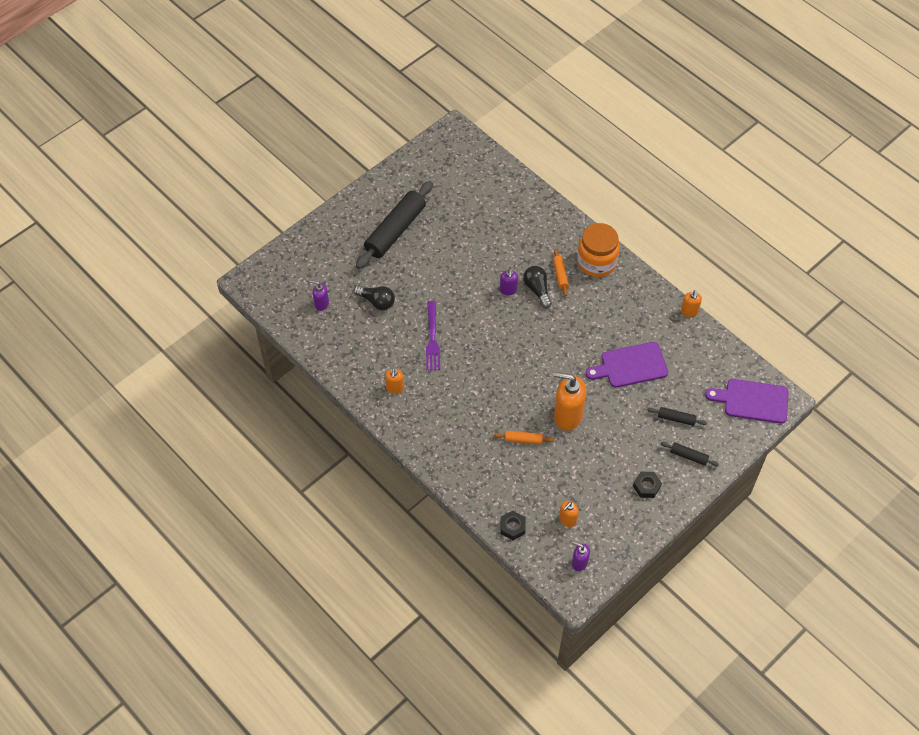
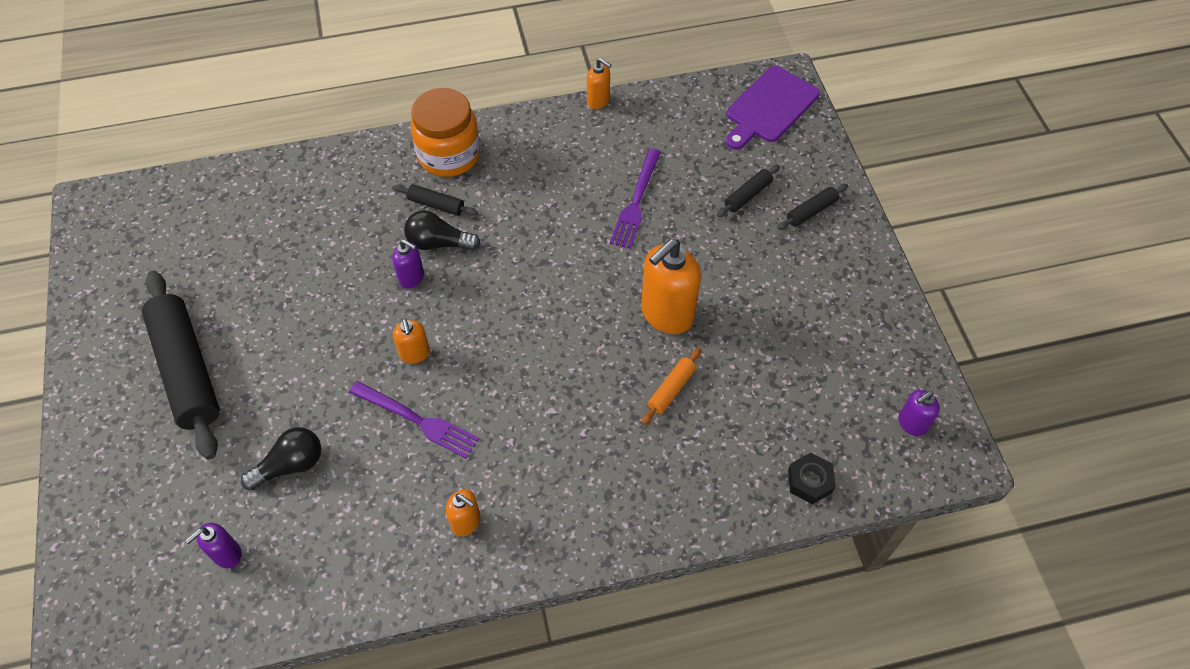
camera: 60 degrees left, 0 degrees up
orange rolling pin [553,249,569,296] -> black rolling pin [394,184,478,216]
orange soap dispenser [559,501,579,527] -> orange soap dispenser moved to [393,318,430,364]
purple cutting board [586,342,668,388] -> purple fork [610,148,661,249]
black nut [633,472,662,498] -> none

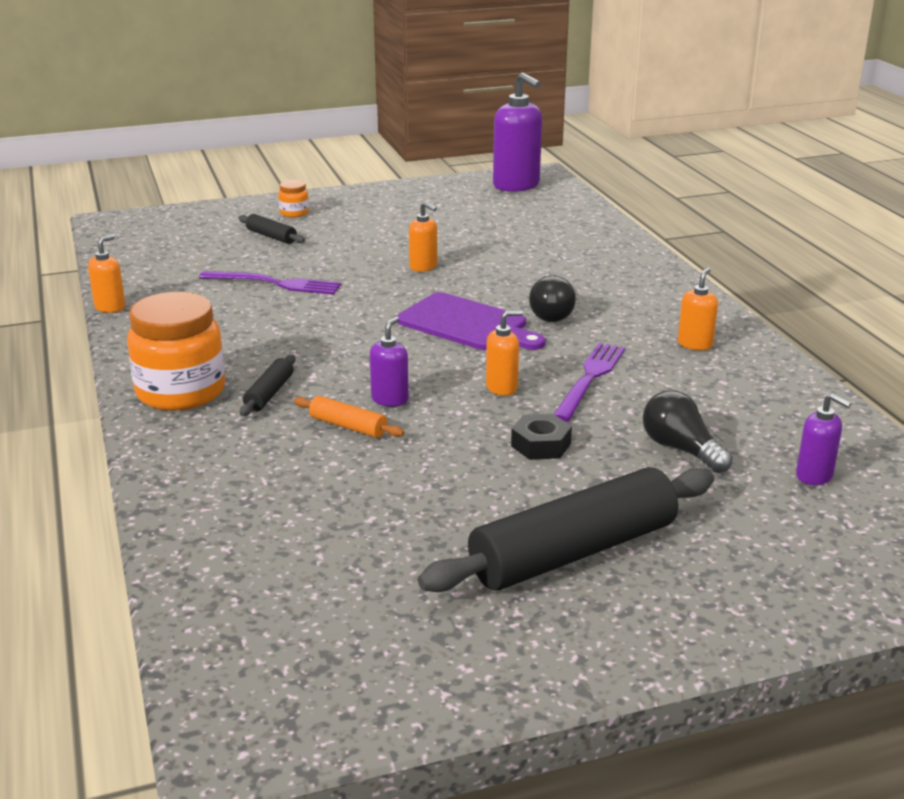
camera: 95 degrees left, 30 degrees down
black light bulb [404,210,481,251] -> black light bulb moved to [529,276,576,322]
orange soap dispenser [641,239,701,334] -> orange soap dispenser [409,202,437,272], size x0.52
orange rolling pin [642,348,701,425] -> orange rolling pin moved to [294,396,404,438]
purple cutting board [726,66,820,150] -> purple cutting board moved to [397,292,546,350]
black rolling pin [777,184,848,230] -> orange jar [278,180,309,217]
black nut [788,453,836,504] -> black nut moved to [511,414,572,460]
purple soap dispenser [899,390,940,436] -> purple soap dispenser [493,72,542,192], size x1.93

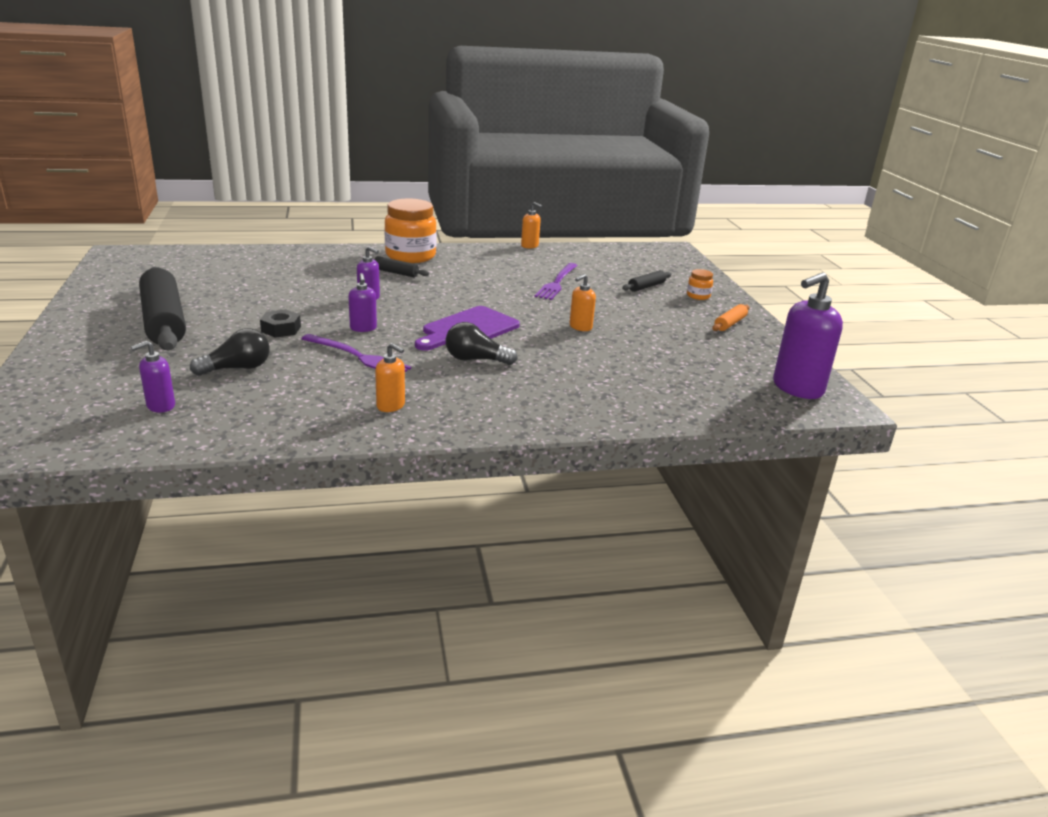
camera: 95 degrees right, 0 degrees up
orange rolling pin [294,396,404,438] -> orange rolling pin moved to [712,304,750,331]
orange soap dispenser [486,310,523,396] -> purple soap dispenser [348,273,377,332]

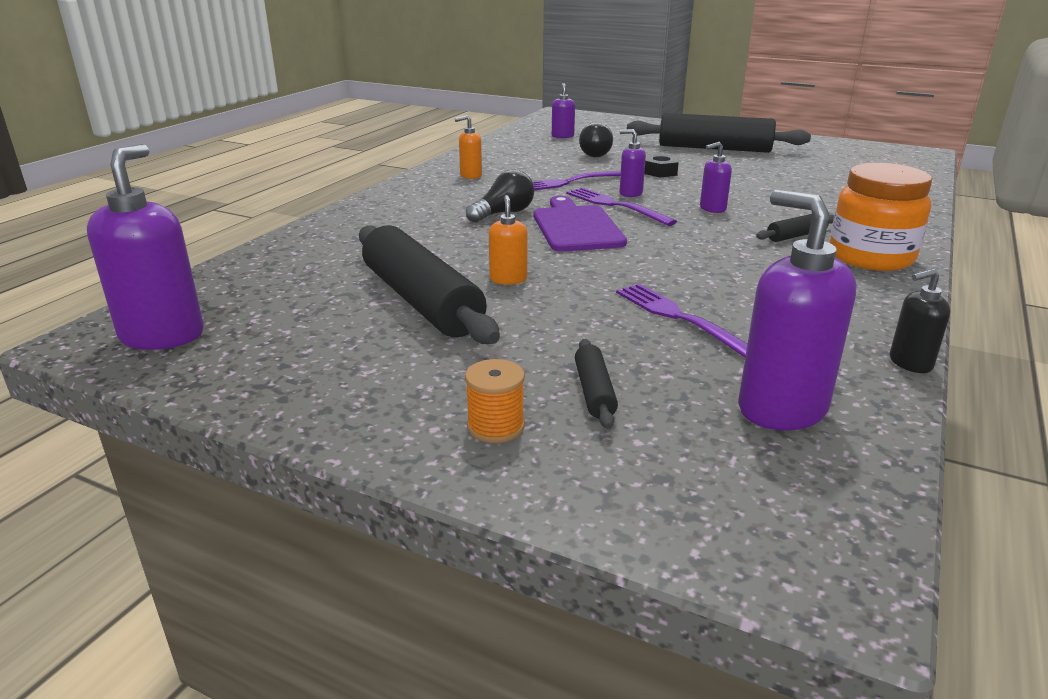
camera: 130 degrees right, 0 degrees up
orange soap dispenser [521,202,542,249] -> black soap dispenser [890,269,950,373]
orange jar [687,269,713,300] -> orange spool [465,359,525,443]
orange rolling pin [712,304,750,331] -> none
none -> black rolling pin [359,225,500,344]
none -> purple fork [566,187,677,226]
none -> purple soap dispenser [738,190,856,431]

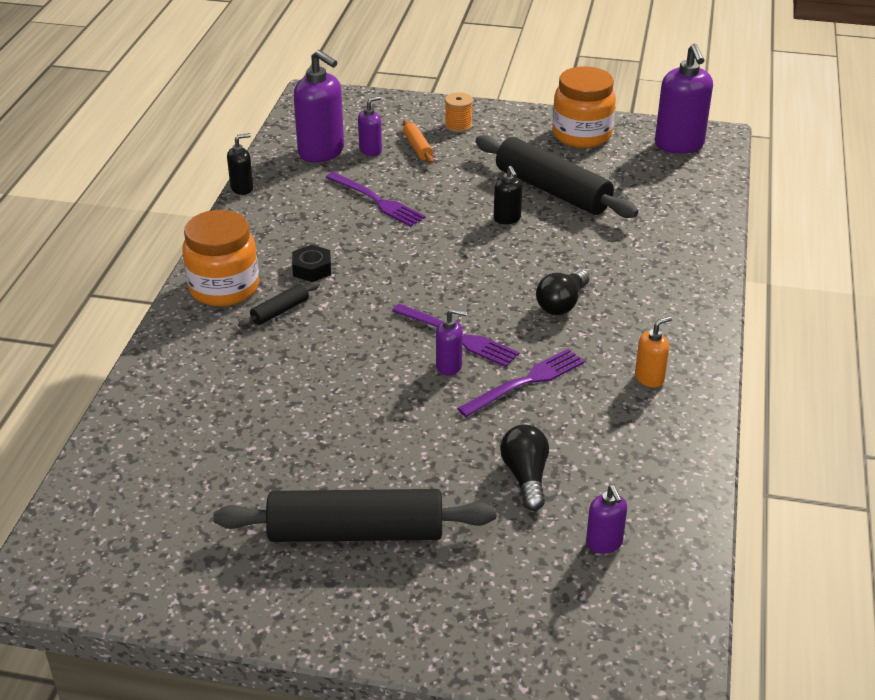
camera: 165 degrees right, 10 degrees up
orange soap dispenser [489,195,527,285] -> black soap dispenser [494,166,522,224]
purple cutting board [534,196,627,252] -> none
black rolling pin [575,339,618,429] -> orange rolling pin [403,120,434,164]
black nut [644,154,679,178] -> black nut moved to [292,245,331,282]
purple soap dispenser [700,142,732,213] -> purple soap dispenser moved to [358,96,382,156]
none -> orange jar [552,66,616,148]

